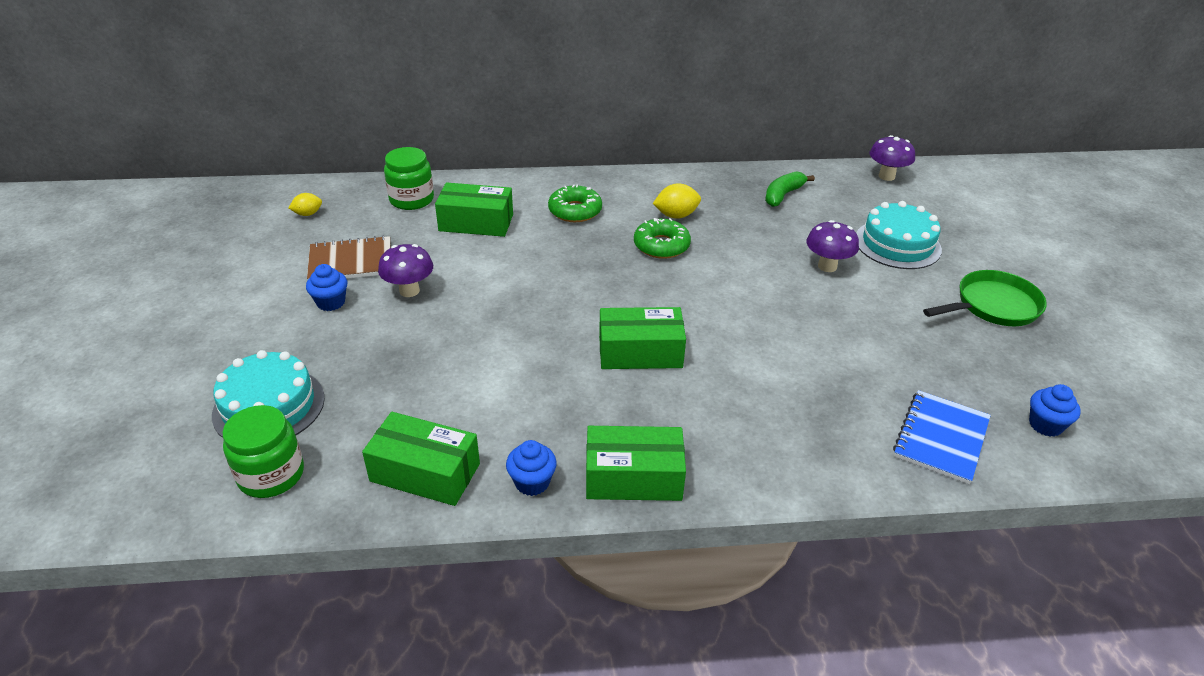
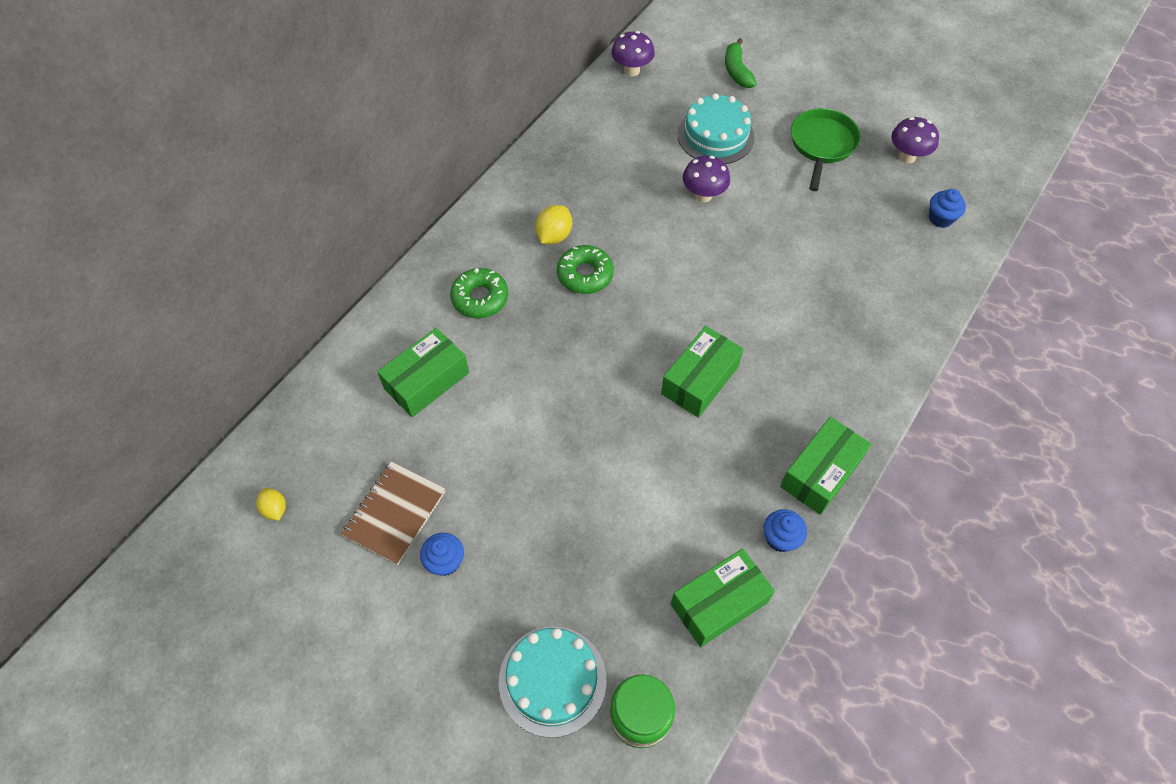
camera: 50 degrees left, 20 degrees up
yellow lemon [289,193,322,216] -> yellow lemon turned 45 degrees counterclockwise [256,488,286,521]
purple mushroom [378,244,433,297] -> purple mushroom moved to [891,117,939,163]
green jar [384,147,434,210] -> none
green banana [765,171,815,207] -> green banana moved to [725,38,757,88]
blue notebook [893,390,991,484] -> none

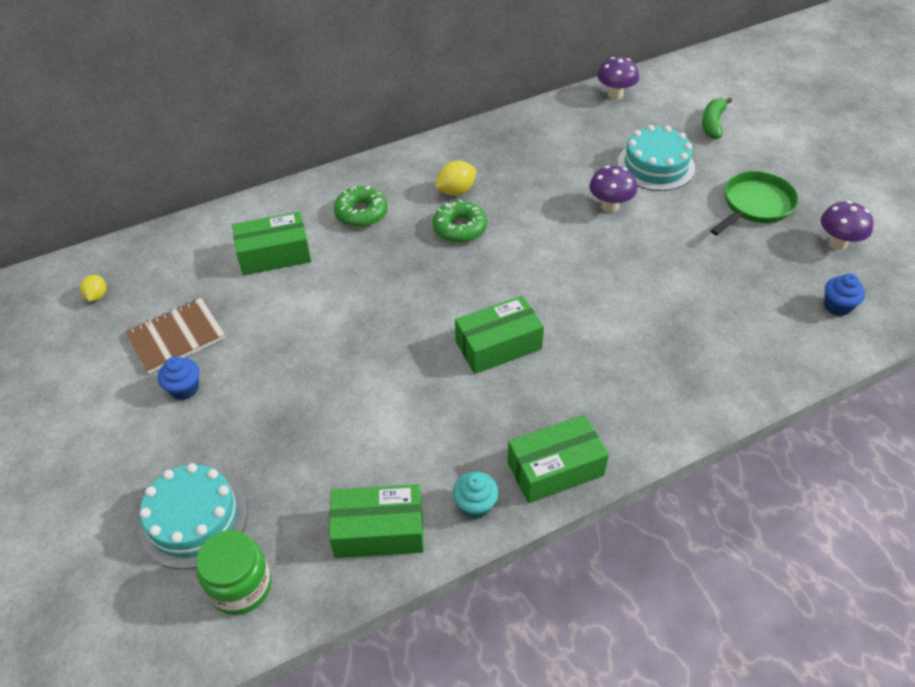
camera: 30 degrees right, 10 degrees down
blue cupcake [764,509,807,552] -> turquoise cupcake [453,471,499,519]

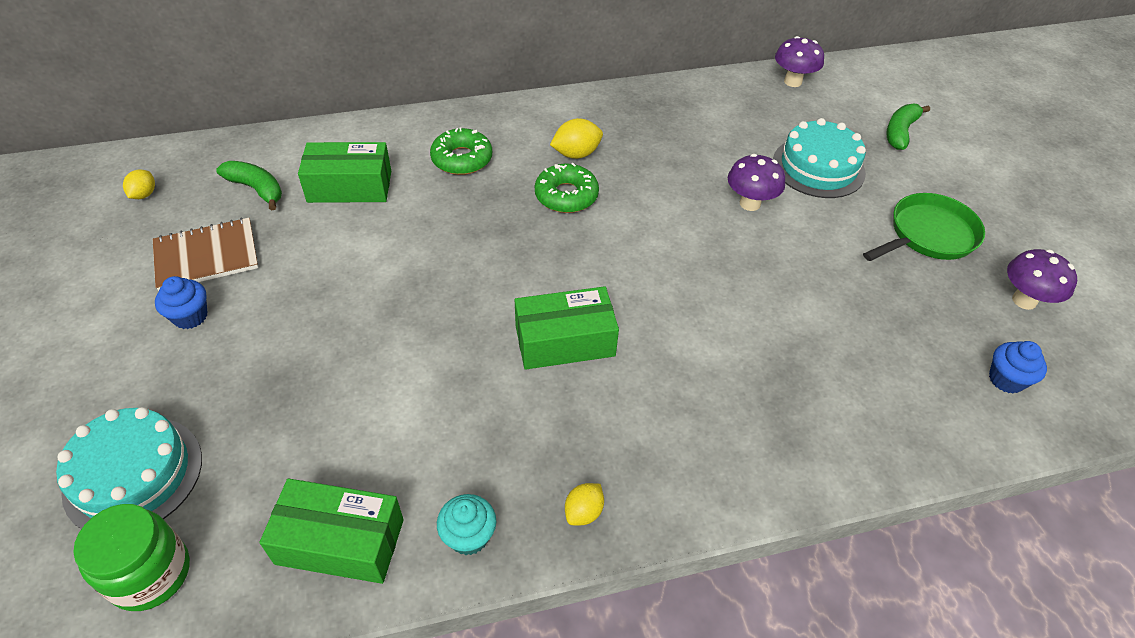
camera: 10 degrees right, 0 degrees up
green box [507,415,609,503] -> yellow lemon [565,483,604,526]
none -> green banana [216,161,282,211]

